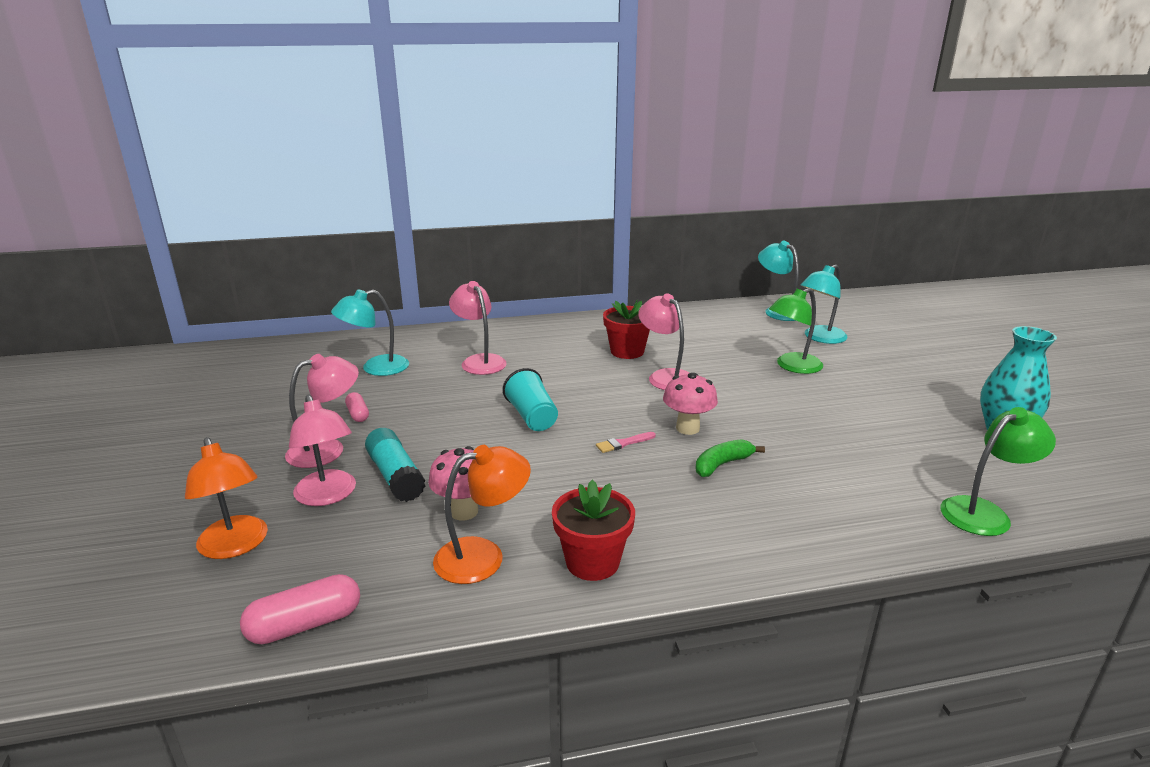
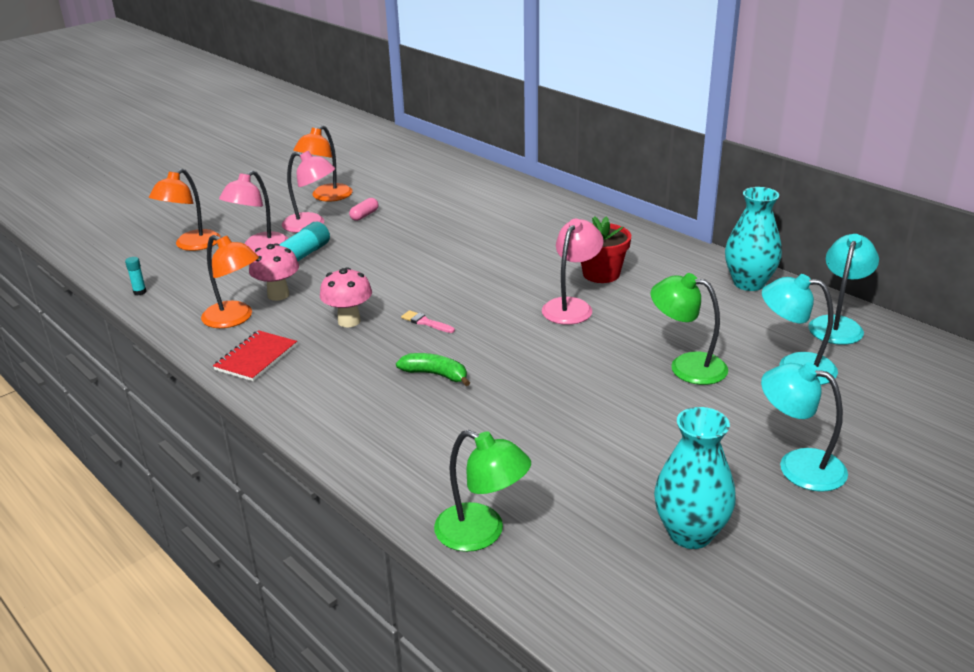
camera: 60 degrees right, 5 degrees up
pink capsule [240,574,360,644] -> turquoise glue stick [125,257,147,296]
turquoise lamp [331,289,409,376] -> turquoise lamp moved to [761,362,848,492]
pink lamp [449,281,507,375] -> none
turquoise cup [503,368,558,431] -> none
red flower pot [552,480,635,581] -> red notebook [213,330,297,381]
pink mushroom [663,373,718,435] -> pink mushroom moved to [320,267,372,327]
none -> orange lamp [293,125,352,202]
none -> turquoise vase [725,187,782,291]

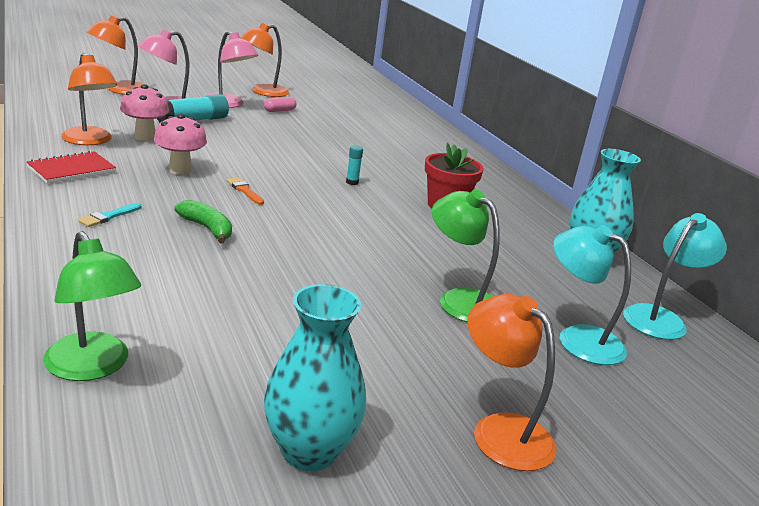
camera: 15 degrees right, 5 degrees down
turquoise glue stick [125,257,147,296] -> turquoise glue stick moved to [346,145,363,185]
pink brush [401,310,455,333] -> orange brush [227,177,264,205]
pink lamp [542,219,603,325] -> none
turquoise lamp [761,362,848,492] -> orange lamp [467,294,556,471]
none -> turquoise brush [78,203,141,227]

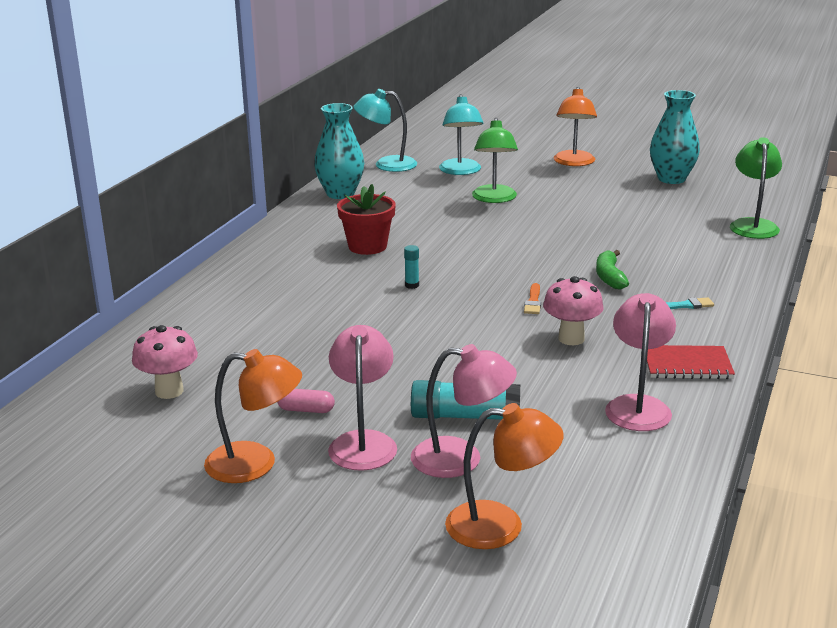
camera: 130 degrees left, 0 degrees up
orange lamp [61,53,117,145] -> pink lamp [605,293,676,431]
pink mushroom [120,84,169,141] -> pink mushroom moved to [132,325,198,399]

